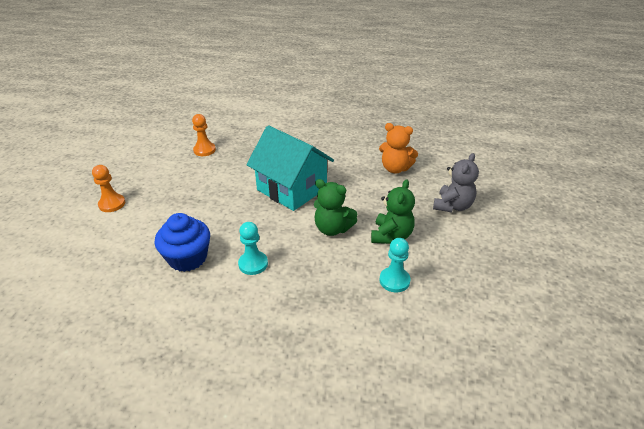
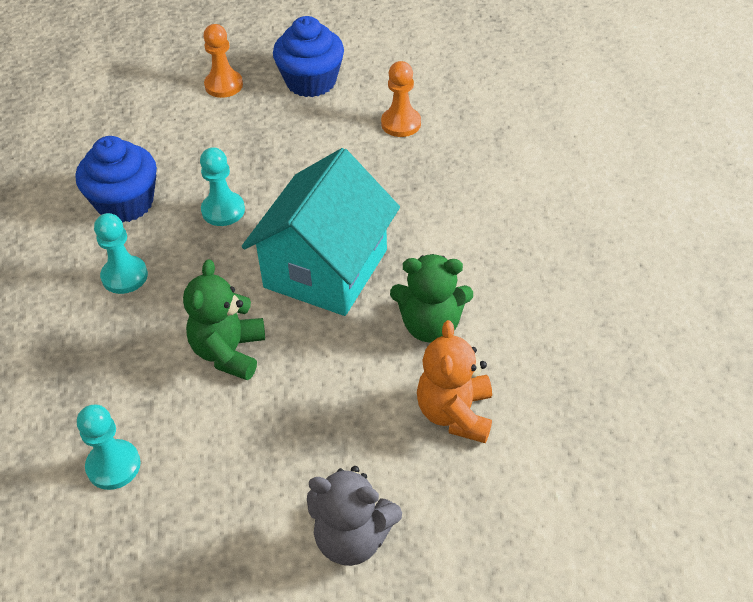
camera: 75 degrees right, 10 degrees up
green teddy bear [371,179,415,244] -> green teddy bear moved to [390,254,473,343]
none -> turquoise pawn [200,147,245,226]
none -> blue cupcake [273,16,344,97]

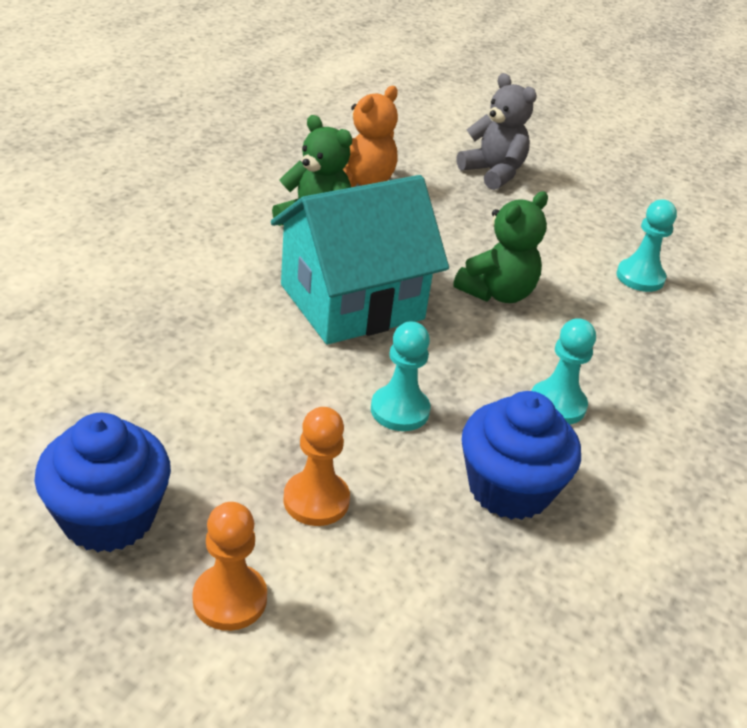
camera: 150 degrees left, 10 degrees down
orange pawn [381,61,421,137] -> orange pawn moved to [283,407,350,526]

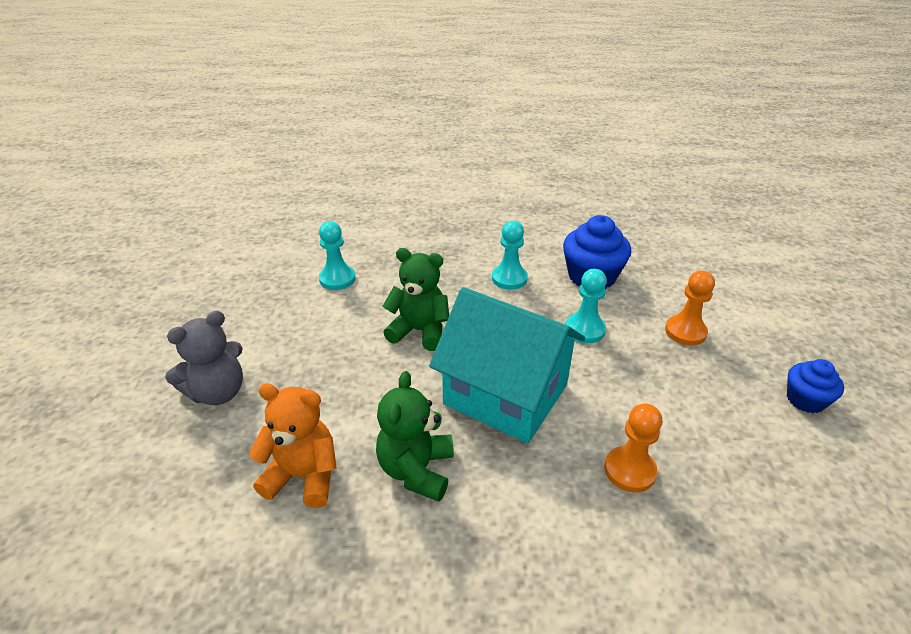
camera: 115 degrees left, 0 degrees up
blue cupcake [34,413,171,552] -> blue cupcake [787,359,844,413], size x0.60
orange pawn [192,502,267,631] -> orange pawn moved to [604,403,662,492]
grey teddy bear [457,73,537,190] -> grey teddy bear turned 150 degrees counterclockwise [165,311,243,405]

